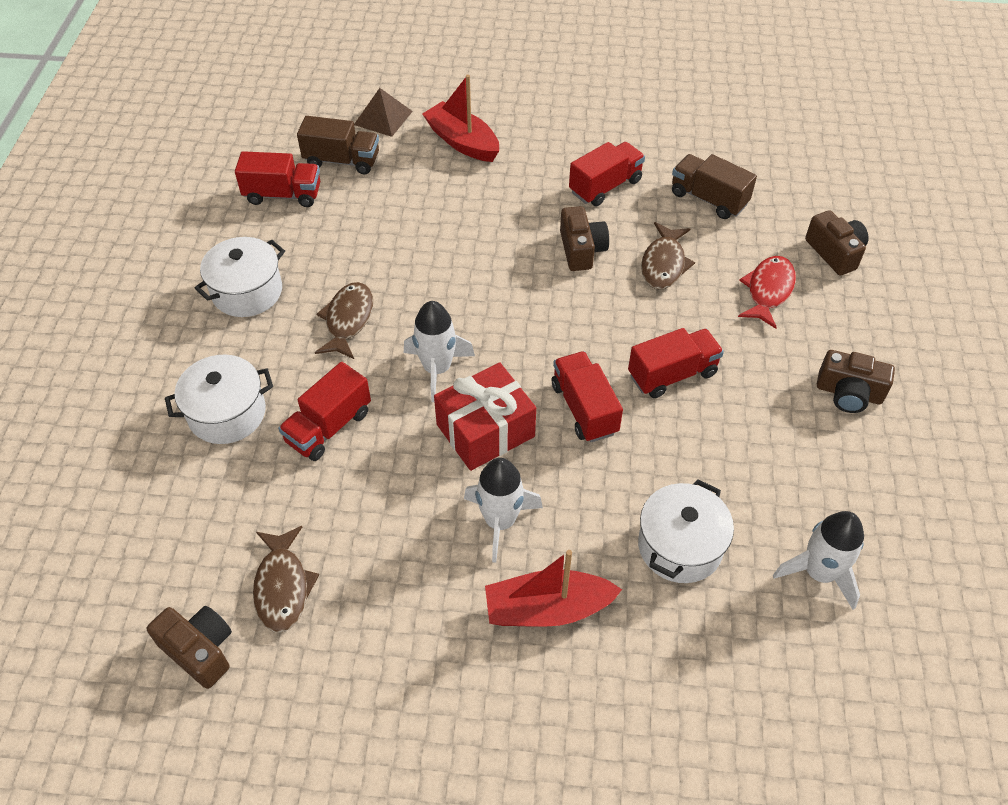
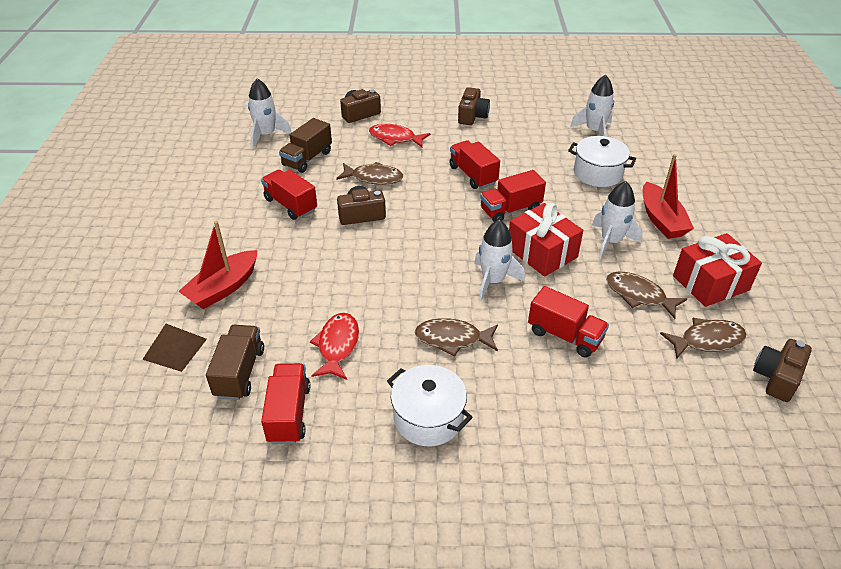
camera: 95 degrees left, 10 degrees down
white pot [165,354,273,444] -> none
none -> white rocket [248,78,292,148]
none -> red fish [310,313,359,380]
none -> brown fish [606,271,687,319]
none -> red gift [673,233,762,307]

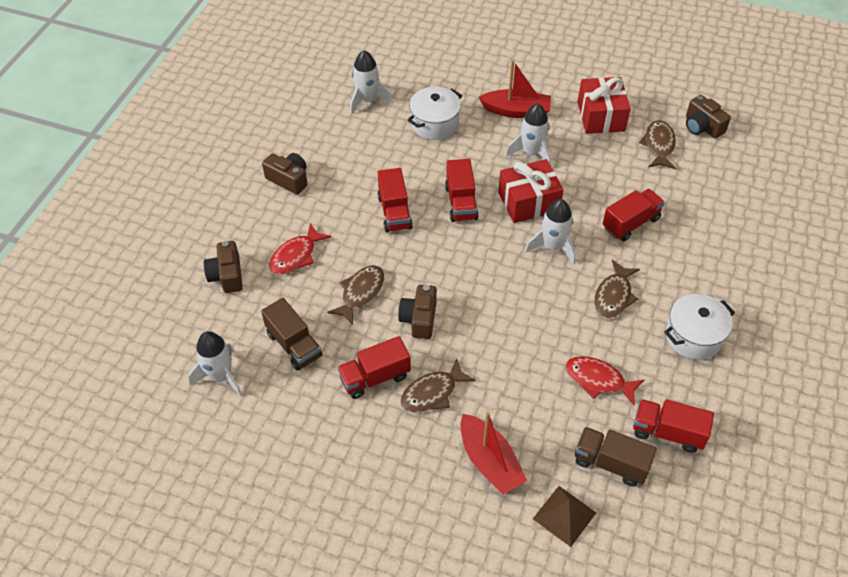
camera: 70 degrees left, 10 degrees up
red truck [449,140,500,189] -> red truck turned 90 degrees counterclockwise [377,168,413,232]
brown fish [606,271,687,319] -> brown fish moved to [400,358,476,413]

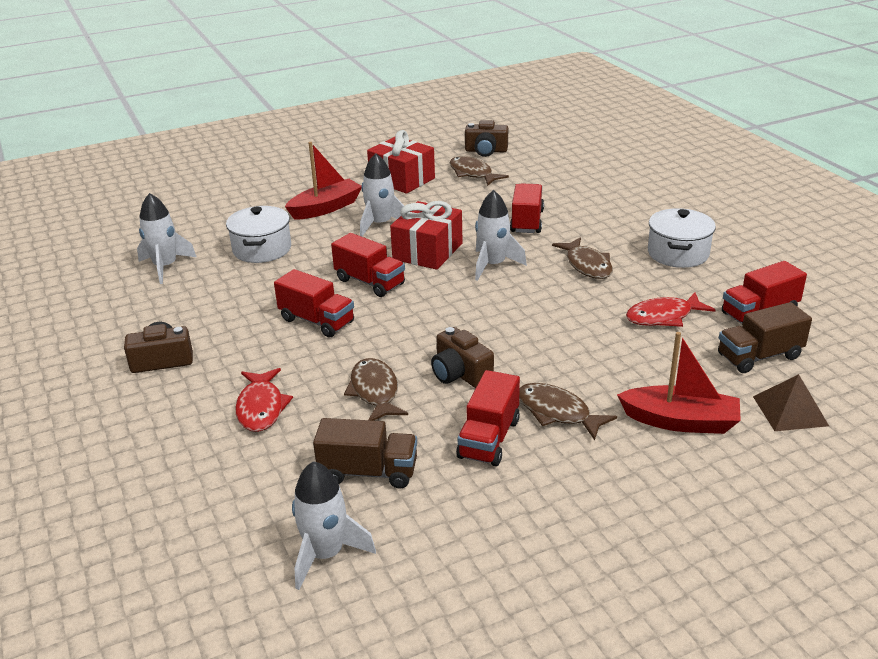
camera: 45 degrees left, 20 degrees down
brown camera [204,241,243,293] -> none
brown fish [400,358,476,413] -> brown fish turned 120 degrees clockwise [519,383,617,441]

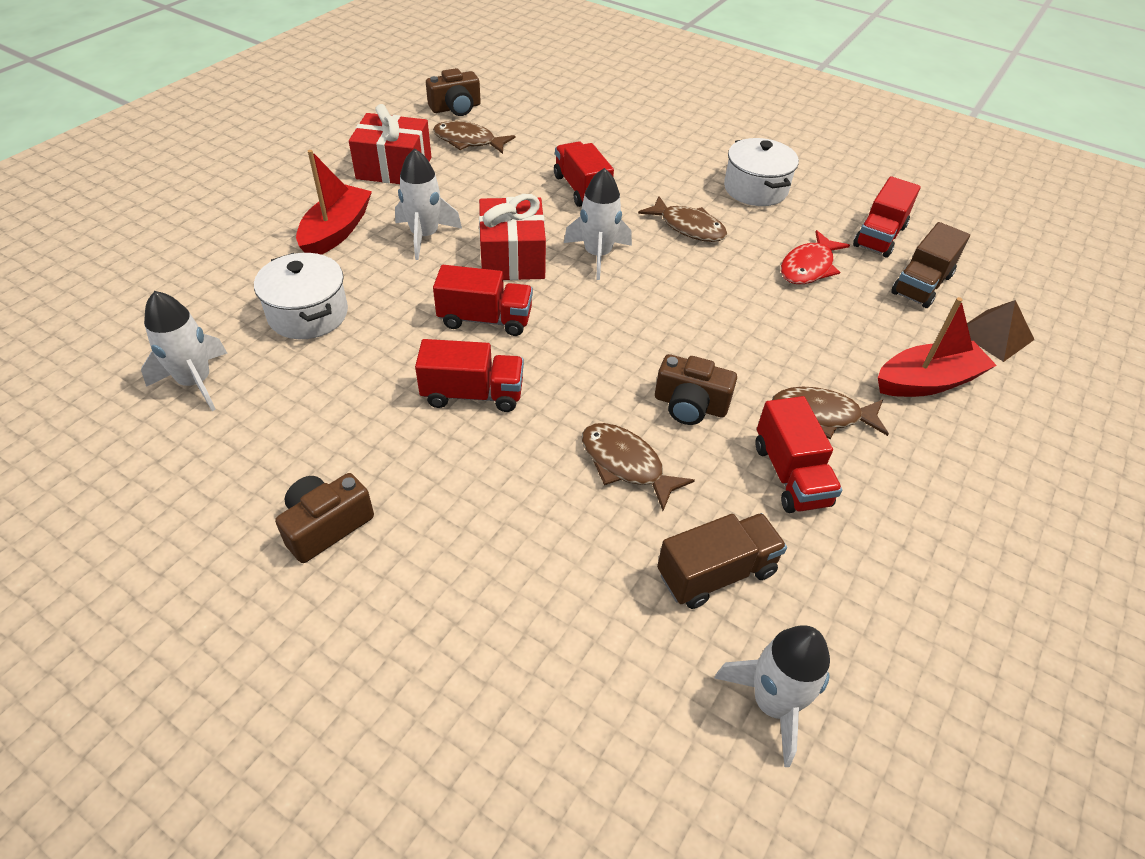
camera: 35 degrees left, 15 degrees up
red fish [235,368,293,432] -> none

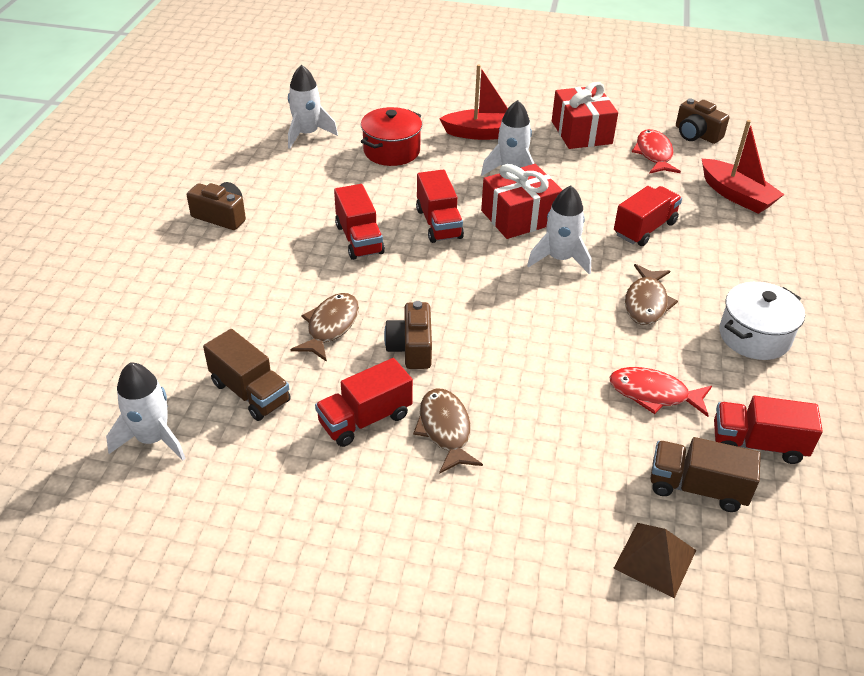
camera: 70 degrees right, 5 degrees down
white pot [254,253,348,339] -> red pot [361,107,422,166]
brown fish [433,121,515,154] -> red fish [632,129,681,174]
red boat [878,297,997,397] -> red boat moved to [702,120,785,214]

